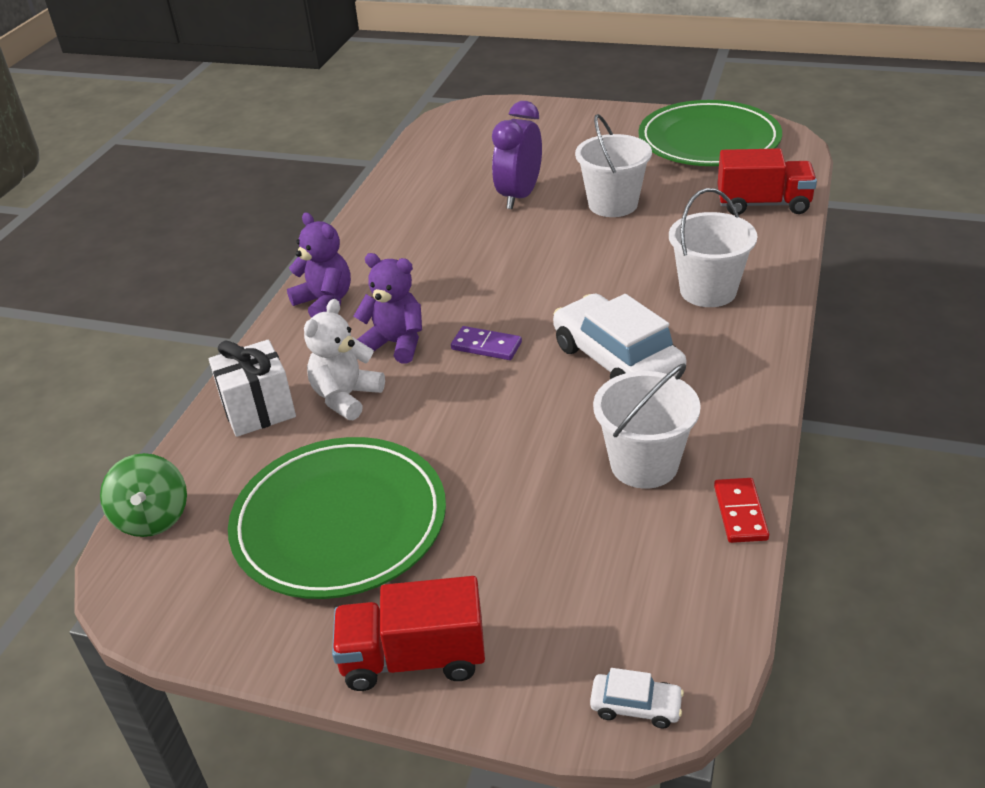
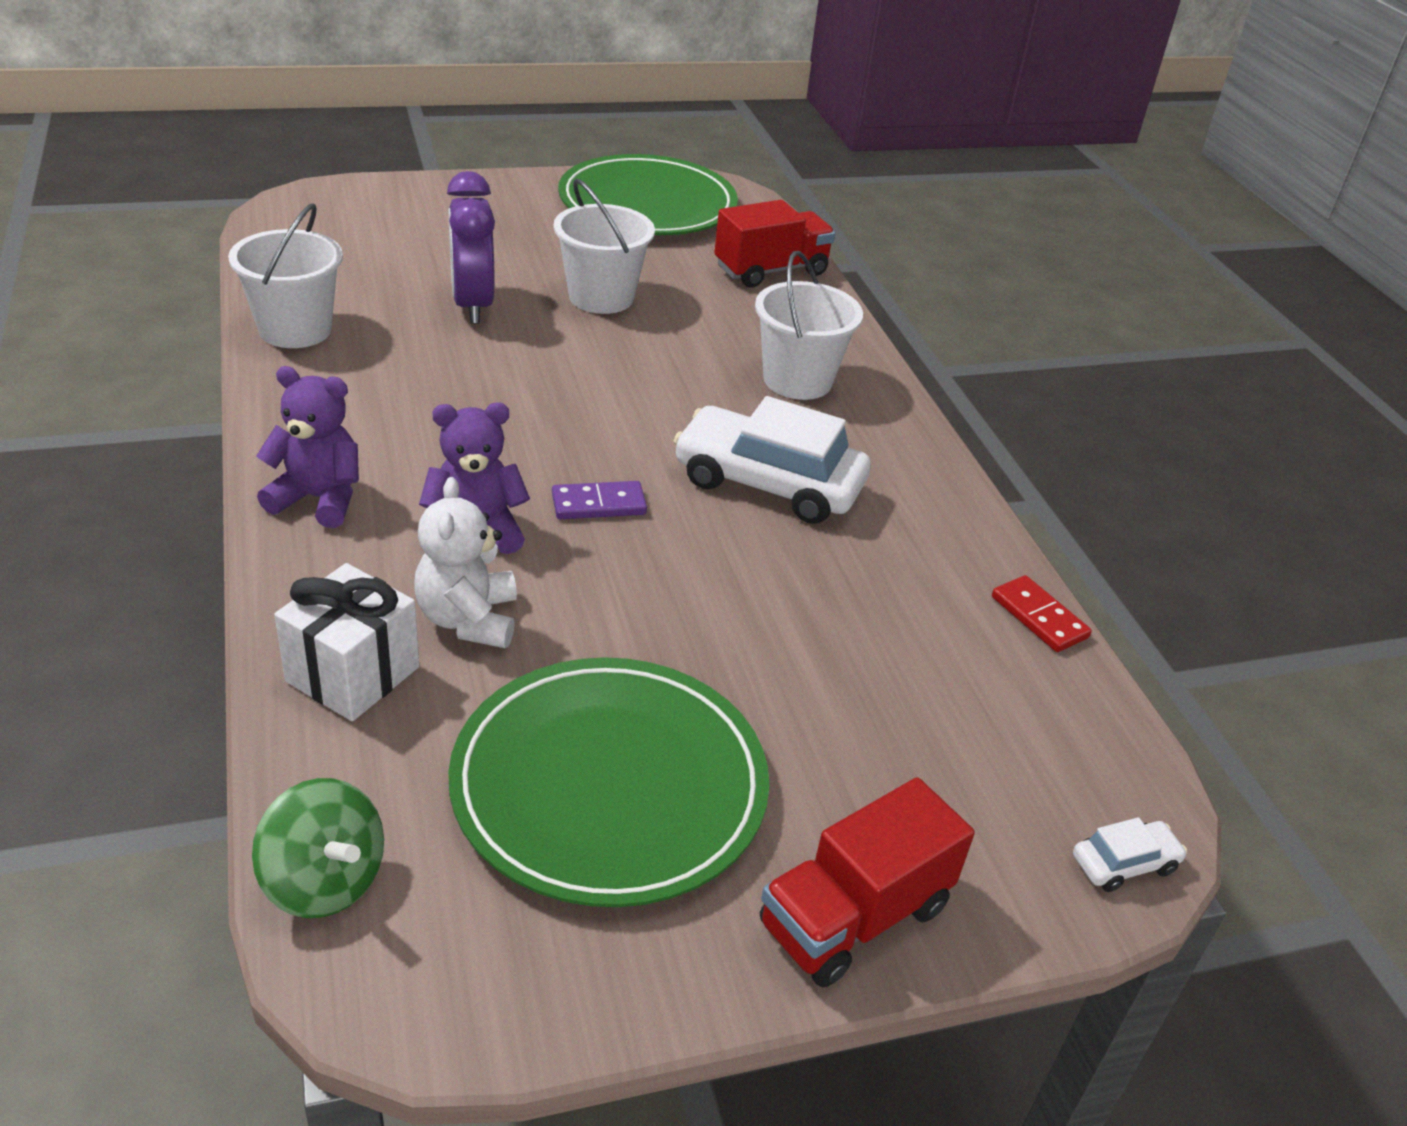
camera: 40 degrees left, 0 degrees up
white bucket [593,363,701,489] -> white bucket moved to [228,203,343,348]

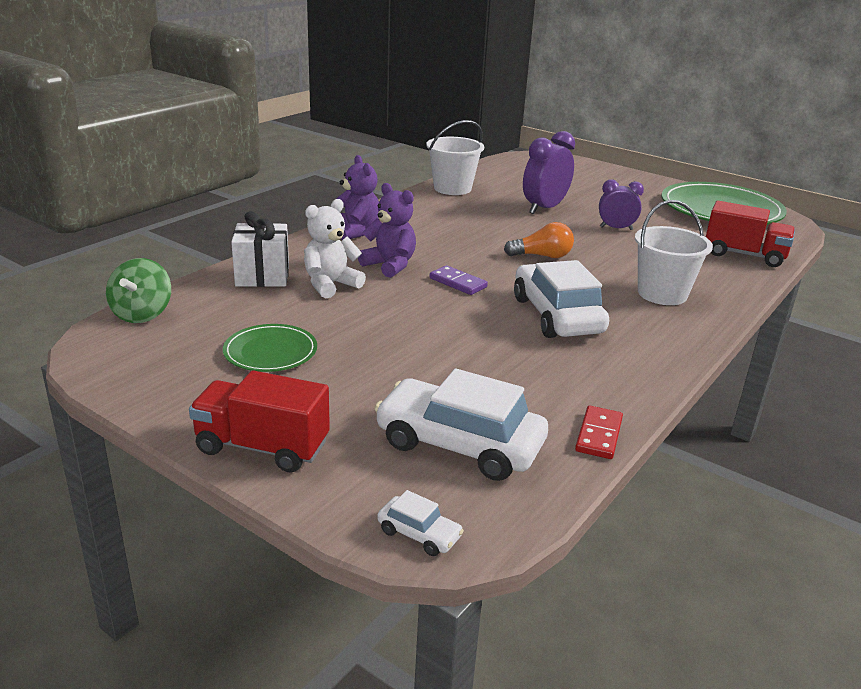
camera: 55 degrees right, 10 degrees down
green plate [448,657,769,907] -> green plate [223,324,317,372], size x0.51
white bucket [553,179,655,314] -> purple clock [599,179,644,230]
none -> white car [375,369,548,481]
none -> orange light bulb [504,222,574,258]

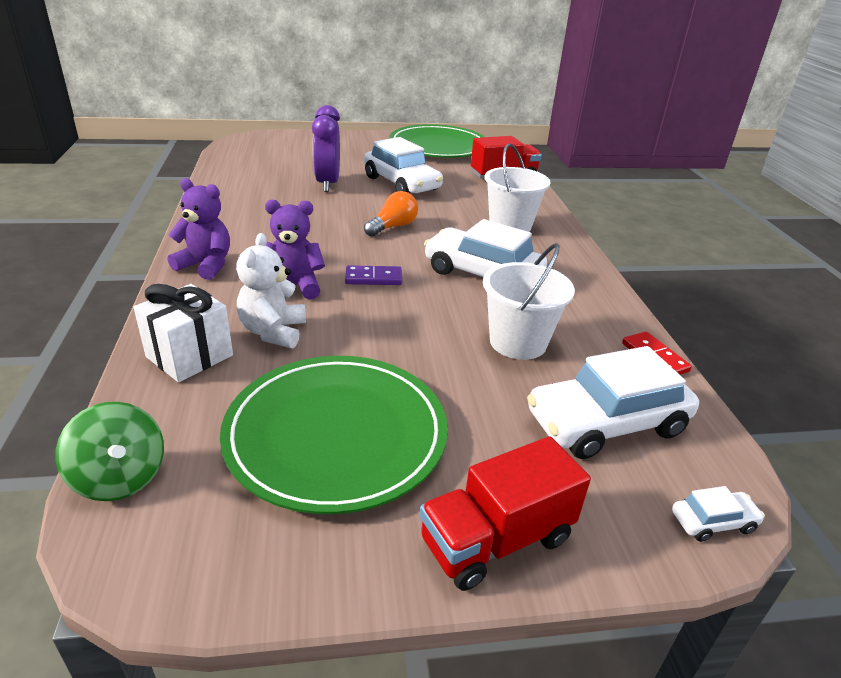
camera: 45 degrees left, 5 degrees up
green plate [223,324,317,372] -> green plate [220,356,448,514], size x1.95
white bucket [426,120,484,195] -> white bucket moved to [483,243,575,360]
purple clock [599,179,644,230] -> white car [364,137,443,193]

